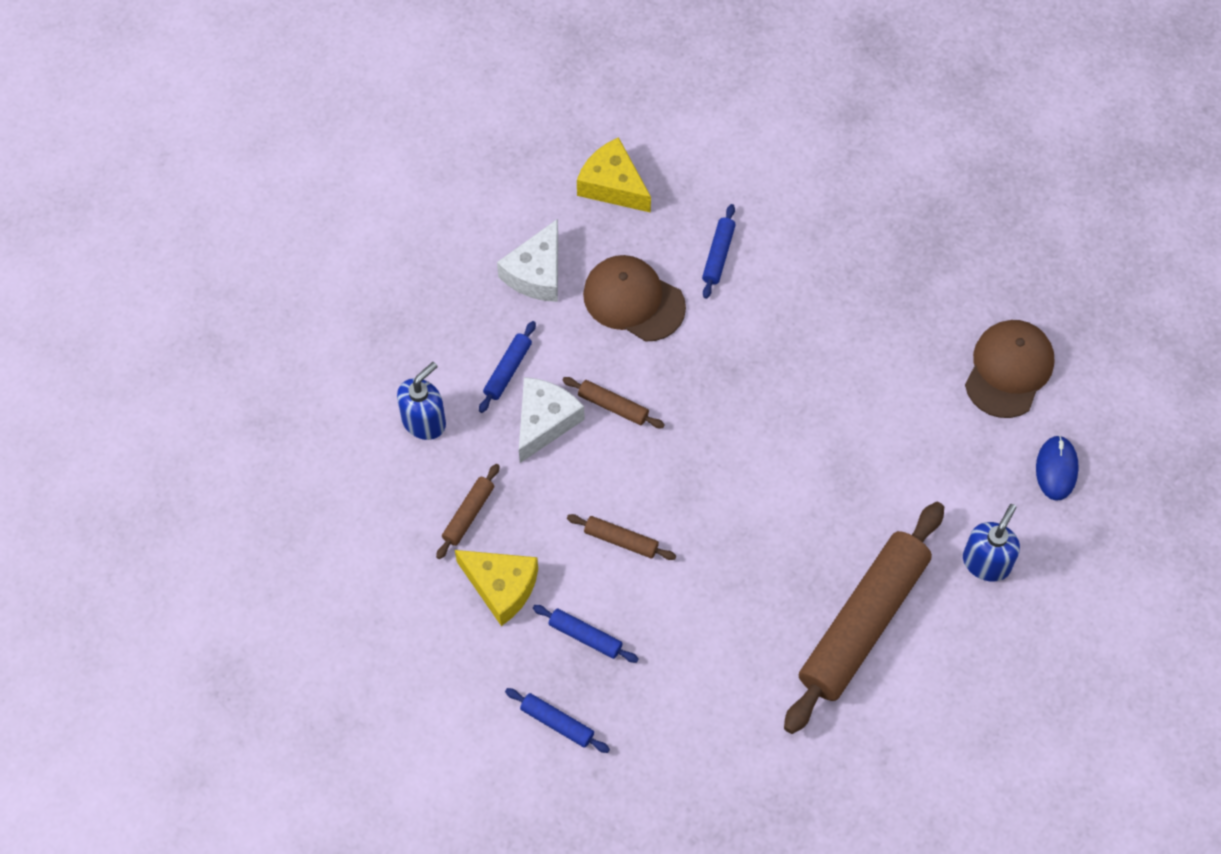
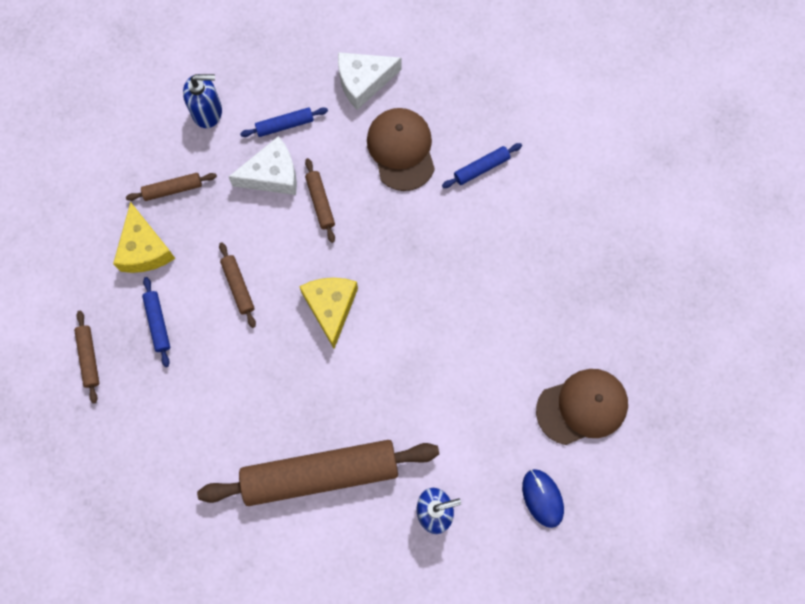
camera: 45 degrees right, 10 degrees up
blue rolling pin [505,688,610,753] -> brown rolling pin [74,311,99,403]
yellow cheese [577,137,651,213] -> yellow cheese moved to [299,278,358,349]
blue mouse [1036,435,1079,501] -> blue mouse turned 75 degrees counterclockwise [522,469,564,528]

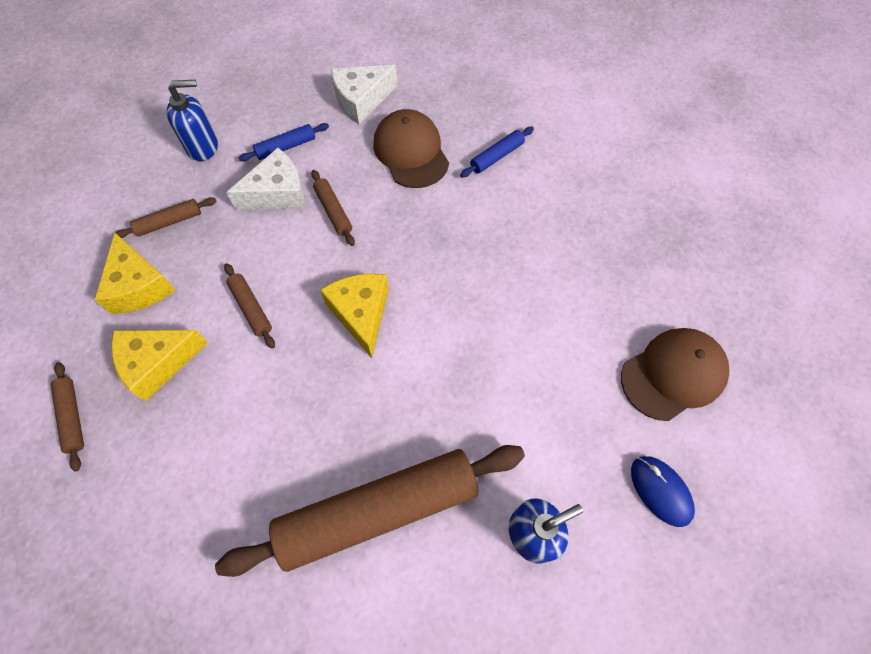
camera: 10 degrees left, 10 degrees down
blue rolling pin [142,277,170,367] -> yellow cheese [111,330,208,401]

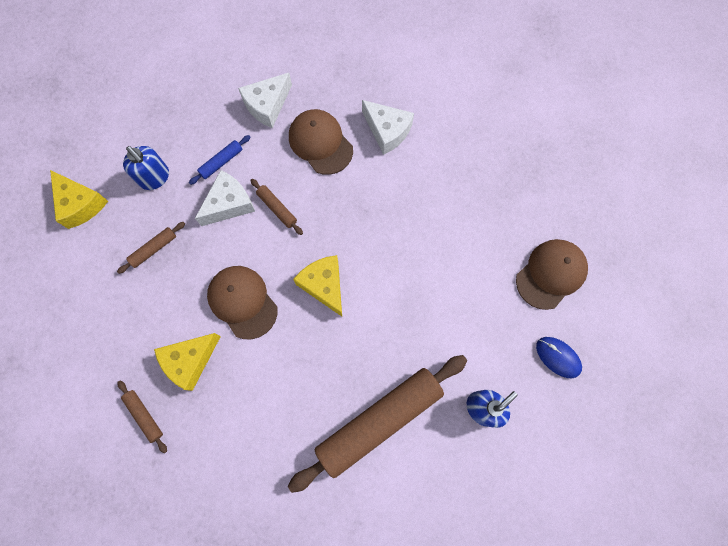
camera: 15 degrees left, 10 degrees up
yellow cheese [94,233,176,314] -> yellow cheese moved to [50,170,108,229]
blue soap dispenser [167,80,218,161] -> blue soap dispenser turned 75 degrees clockwise [123,146,169,190]
brown rolling pin [224,263,275,349] -> brown cap [207,266,278,339]
blue rolling pin [460,127,534,178] -> white cheese [362,100,414,155]

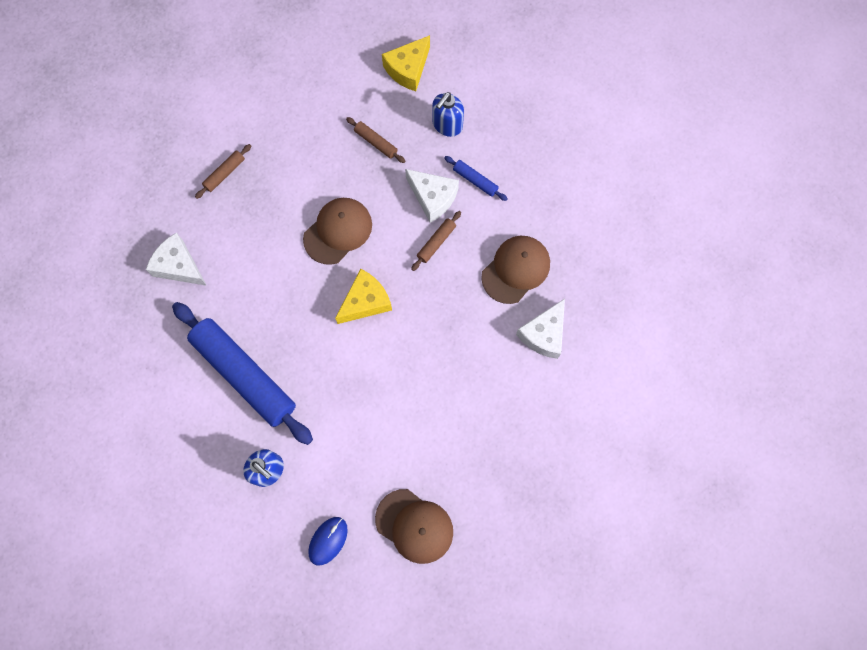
camera: 80 degrees right, 0 degrees up
yellow cheese [154,333,221,391] -> none
white cheese [238,73,292,128] -> white cheese moved to [146,233,207,286]
brown rolling pin [288,355,467,493] -> blue rolling pin [172,302,313,445]

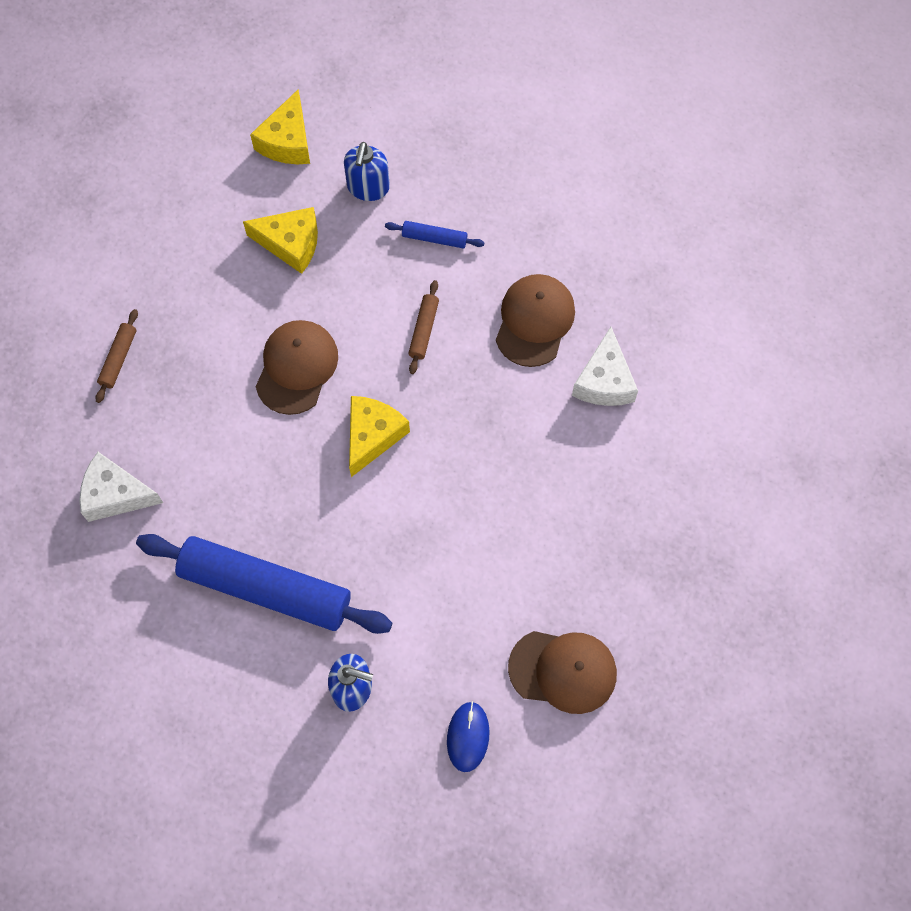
camera: 25 degrees left, 5 degrees down
brown rolling pin [346,117,405,163] -> yellow cheese [243,207,318,274]
white cheese [405,169,459,223] -> none

